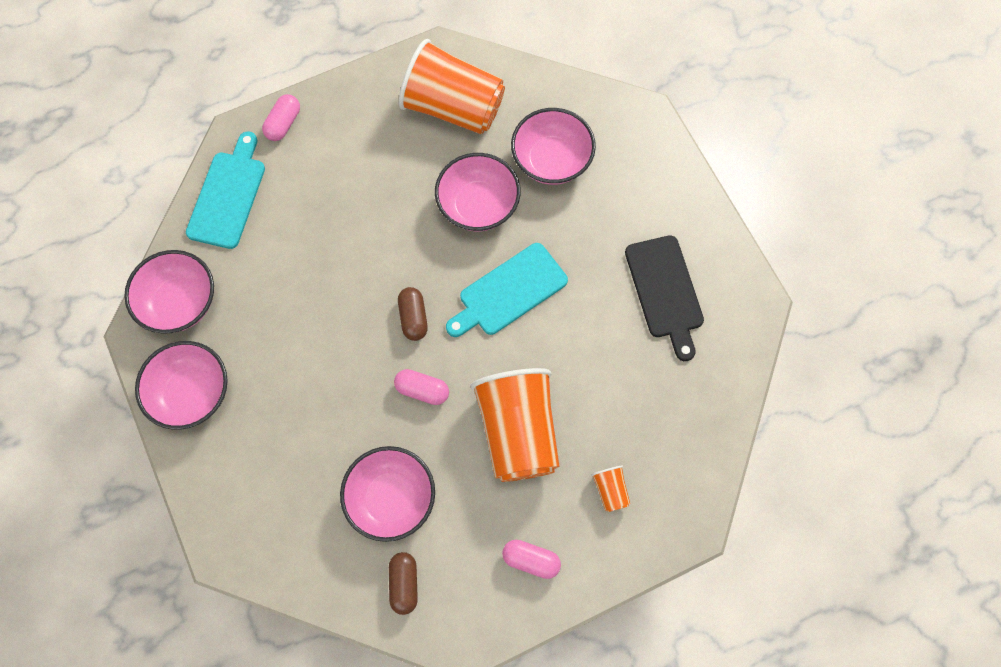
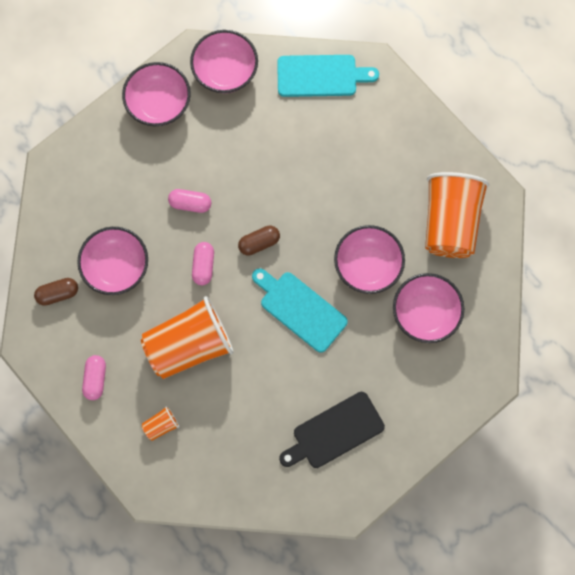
camera: 75 degrees right, 5 degrees up
pink capsule [262,94,300,141] -> pink capsule moved to [168,189,211,213]

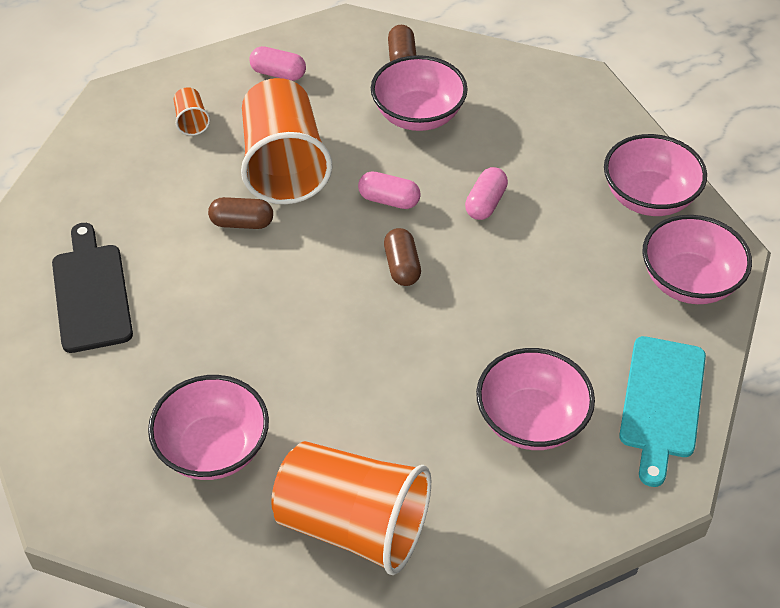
camera: 105 degrees right, 25 degrees down
turquoise cutting board [252,268,348,353] -> none
pink bowl [334,225,405,294] -> pink bowl moved to [476,348,595,450]
none -> brown capsule [208,197,273,229]

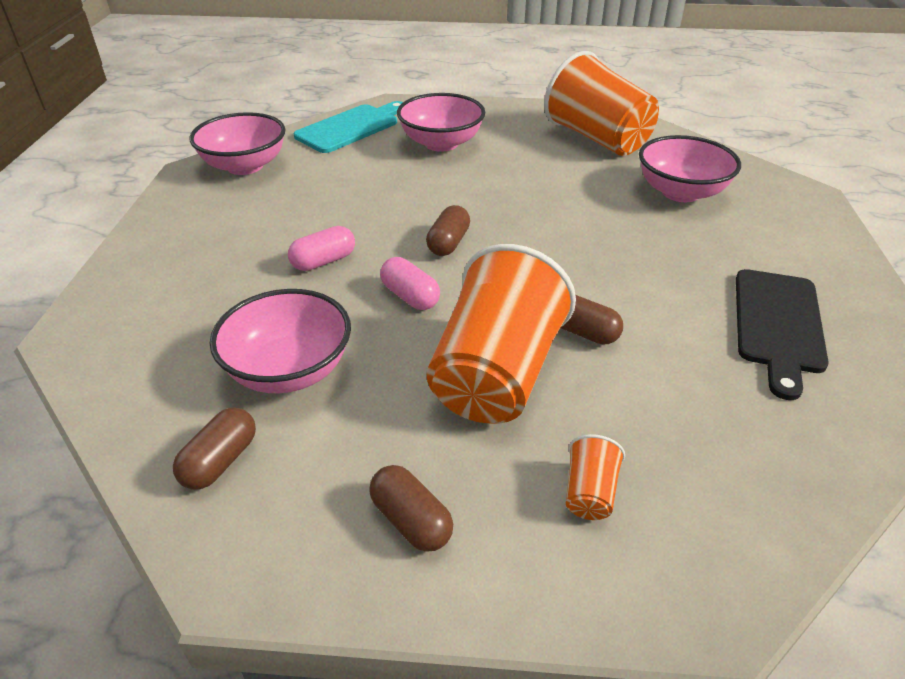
camera: 150 degrees left, 10 degrees down
pink capsule [249,46,306,81] -> brown capsule [369,465,453,552]
pink bowl [604,134,707,216] -> none

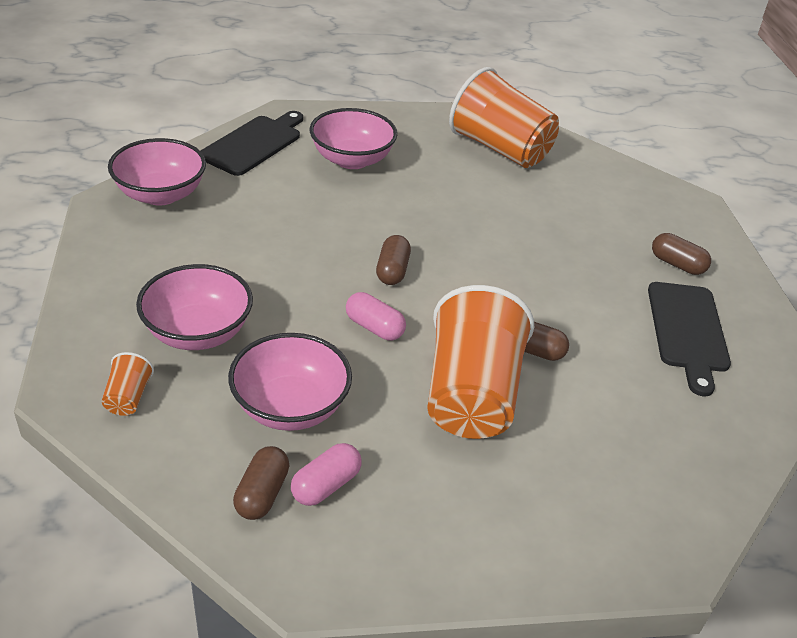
camera: 15 degrees left, 0 degrees up
pink capsule [288,226,355,271] -> pink capsule moved to [291,443,361,506]
turquoise cutting board [294,101,403,153] -> black cutting board [201,111,303,176]
brown capsule [369,465,453,552] -> brown capsule moved to [652,233,711,275]
orange cup [566,434,625,520] -> orange cup moved to [102,352,154,416]
pink bowl [639,135,741,202] -> pink bowl moved to [136,264,253,350]

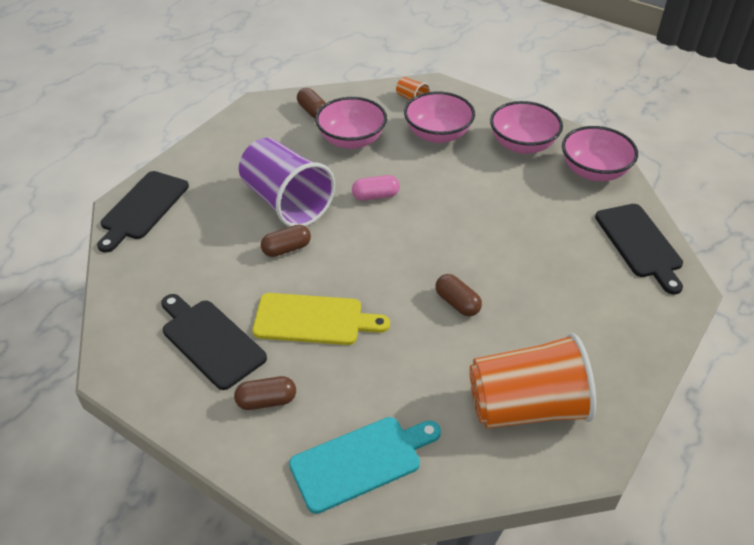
camera: 135 degrees right, 5 degrees up
pink capsule [291,443,361,506] -> none
pink bowl [310,108,397,169] -> pink bowl moved to [490,101,563,154]
brown capsule [376,235,411,285] -> brown capsule moved to [435,274,482,317]
orange cup [427,285,534,439] -> purple cup [239,138,335,227]
none -> black cutting board [97,171,189,253]
none -> yellow cutting board [252,293,390,345]
none -> turquoise cutting board [289,417,441,514]

